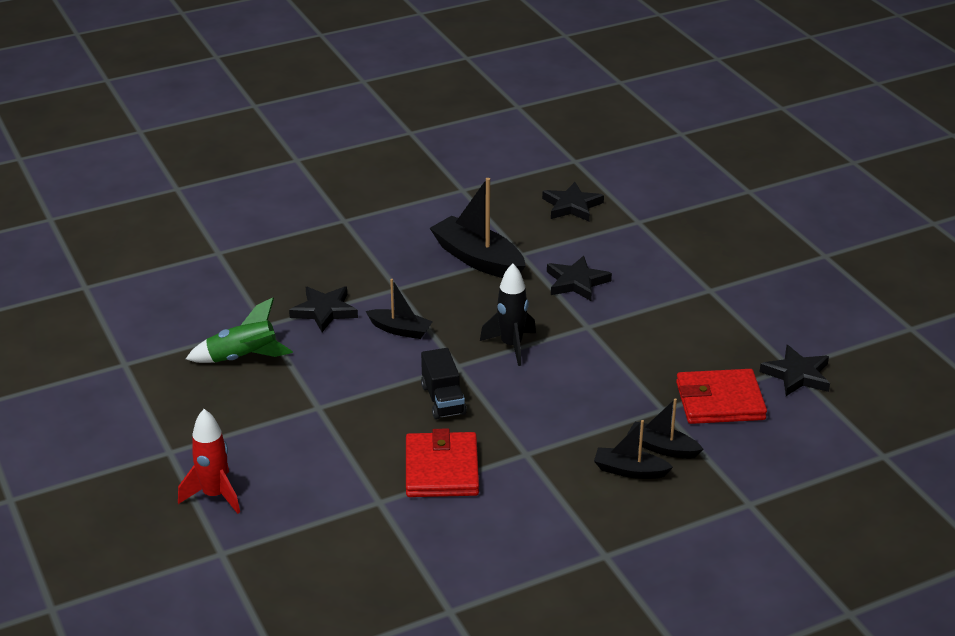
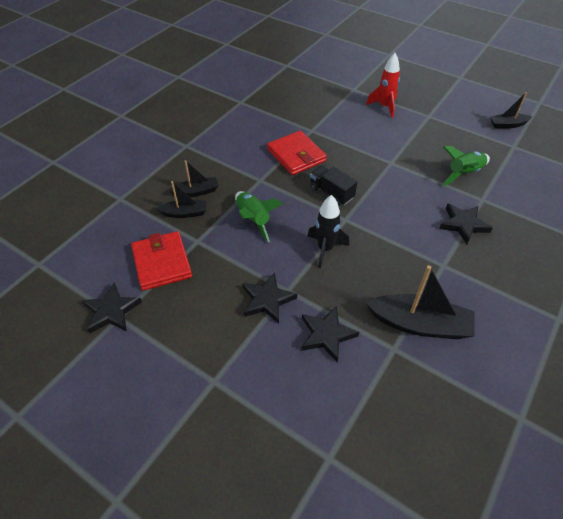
camera: 150 degrees right, 15 degrees up
black boat [366,279,433,339] -> black boat moved to [490,92,532,129]
black star [542,182,604,221] -> black star moved to [242,272,297,324]
red wallet [676,369,767,424] -> red wallet turned 75 degrees counterclockwise [131,231,192,291]
none -> green rocket [235,191,283,242]

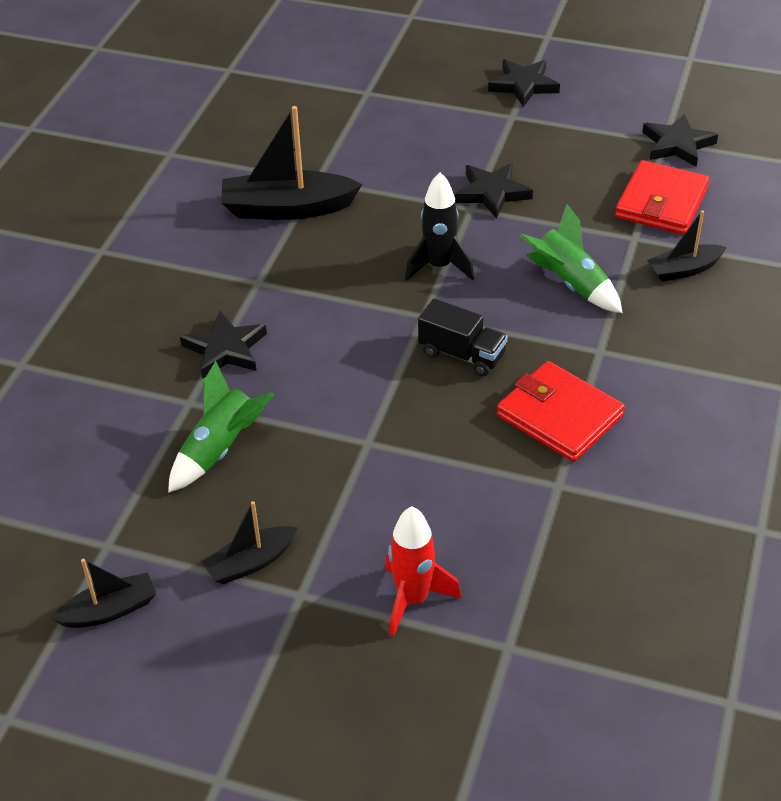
camera: 165 degrees right, 5 degrees down
red wallet [131,231,192,291] -> red wallet turned 60 degrees clockwise [615,160,709,235]
black boat [169,160,219,197] -> black boat moved to [202,501,298,584]
black star [301,306,359,363] -> black star moved to [488,59,560,107]

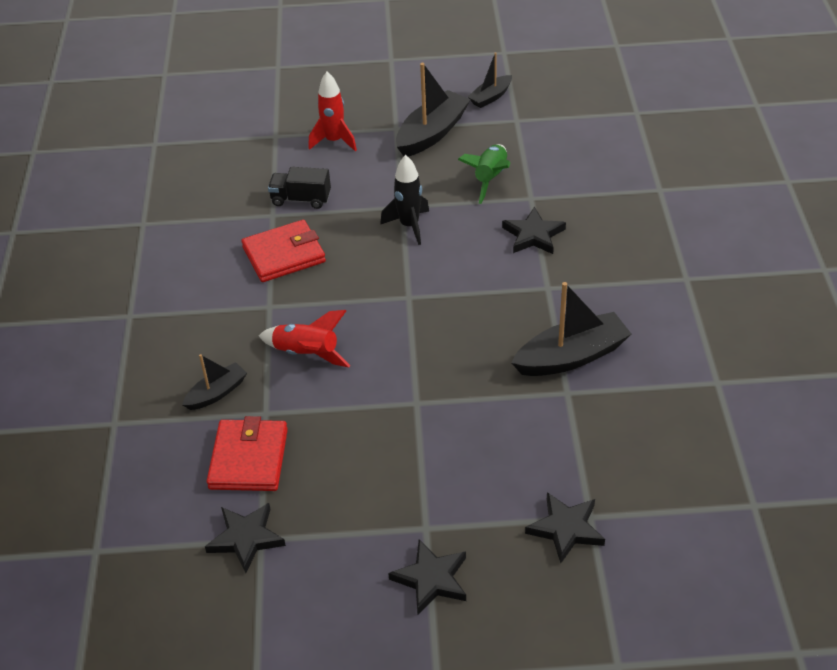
camera: 160 degrees right, 0 degrees up
black boat [202,501,298,584] -> black boat [396,63,471,156], size x1.76
black rocket [405,172,474,281] -> black rocket moved to [380,155,429,245]
black truck [418,299,508,376] -> black truck moved to [268,167,331,209]
black star [455,163,533,219] -> black star moved to [525,492,605,563]
red wallet [497,361,625,462] -> red wallet turned 45 degrees counterclockwise [241,220,326,282]
green rocket [520,204,623,313] -> red rocket [259,310,350,367]

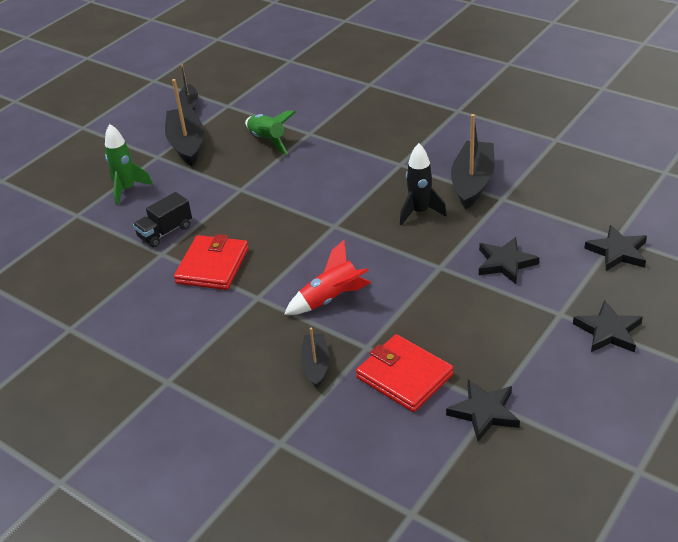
camera: 50 degrees left, 5 degrees down
red rocket [308,72,357,151] -> green rocket [105,124,153,205]
black rocket [380,155,429,245] -> black rocket moved to [400,143,447,225]
black star [502,207,566,254] -> black star moved to [479,237,539,284]

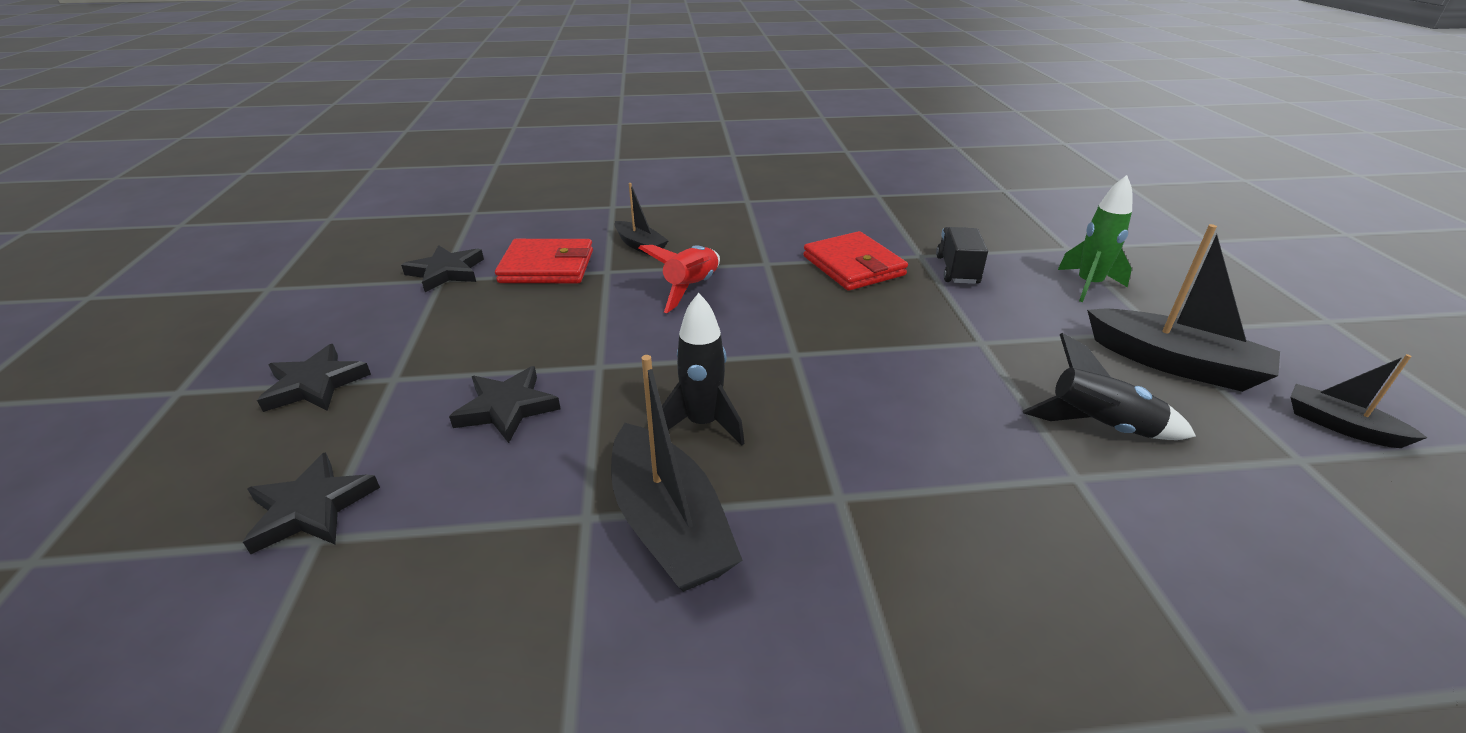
camera: 135 degrees right, 5 degrees down
green rocket [245,111,296,155] -> black rocket [1023,333,1196,440]

